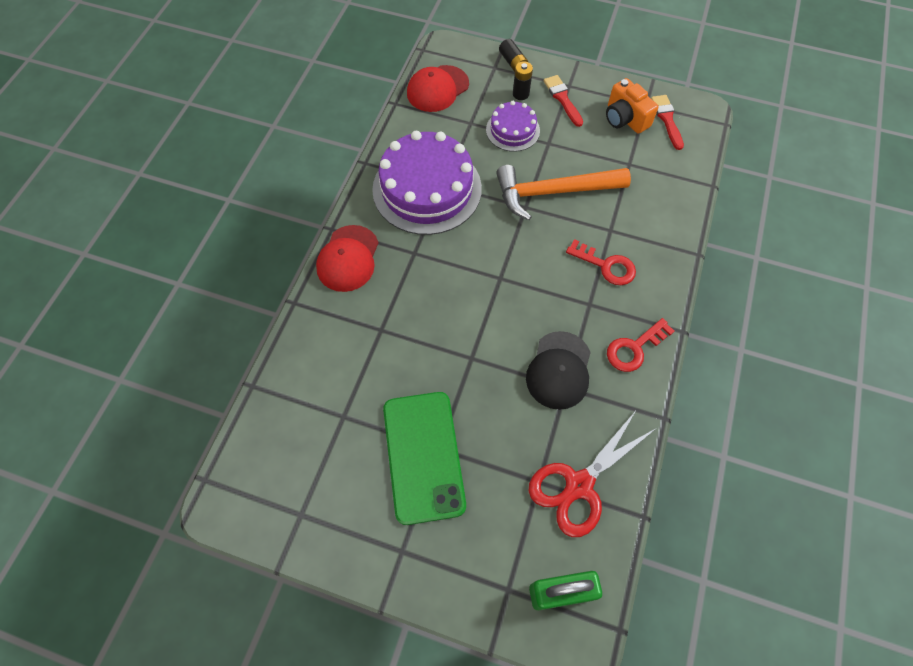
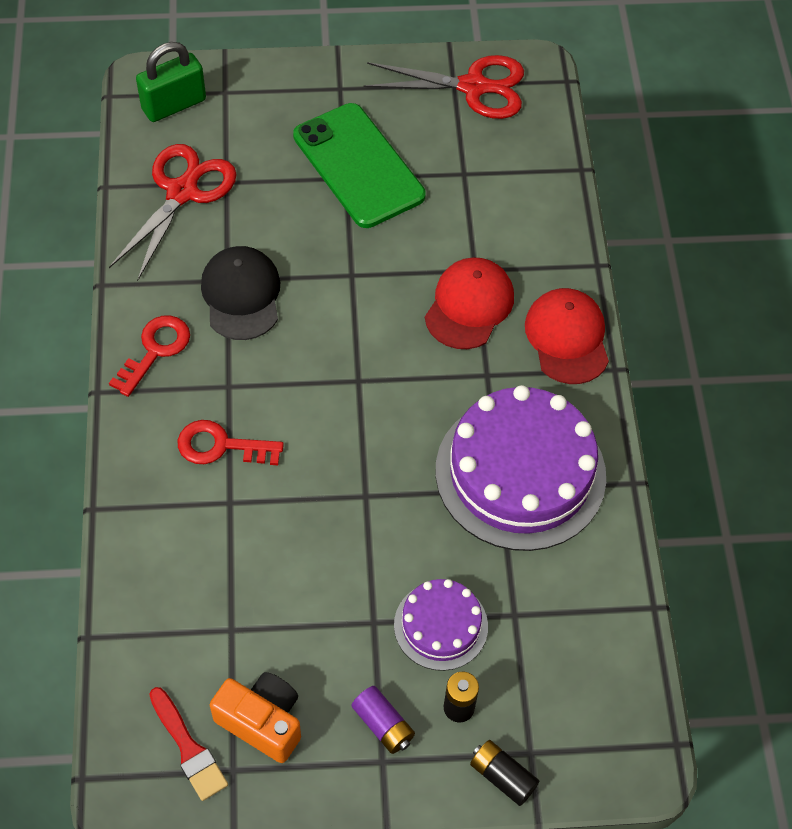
camera: 155 degrees right, 5 degrees down
red cap [407,65,469,112] -> red cap moved to [425,257,514,349]
orange hammer [496,165,631,220] -> none
red brush [544,75,583,127] -> purple battery [352,686,415,754]
none -> red scissors [364,55,524,119]

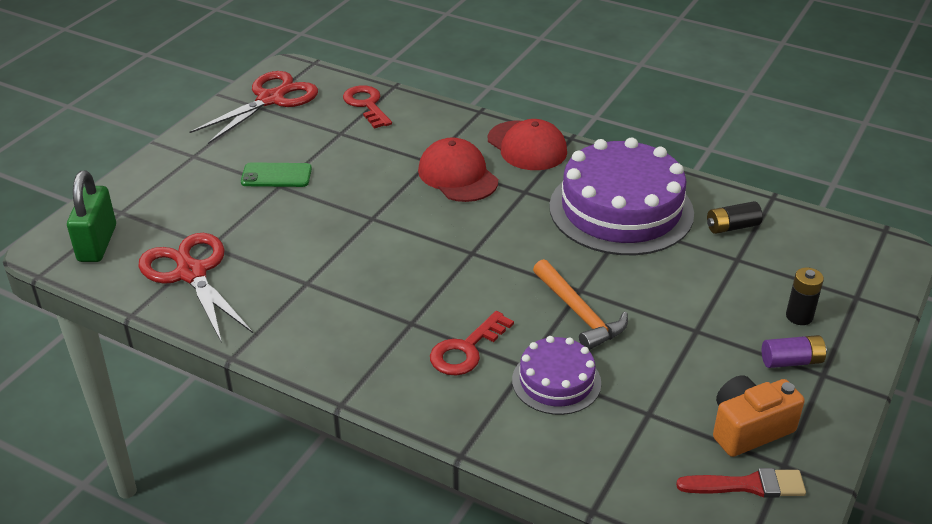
camera: 55 degrees left, 20 degrees down
red key [109,315,190,397] -> red key moved to [343,85,392,129]
black cap [201,246,280,340] -> none
green phone [293,103,426,228] -> green phone [241,162,312,187], size x0.51
purple cake [394,579,488,671] -> purple cake moved to [512,336,601,415]
black battery [470,740,539,806] -> black battery moved to [707,201,763,234]
red cap [525,288,609,384] -> red cap turned 150 degrees counterclockwise [488,119,567,170]
none -> orange hammer [533,259,628,350]

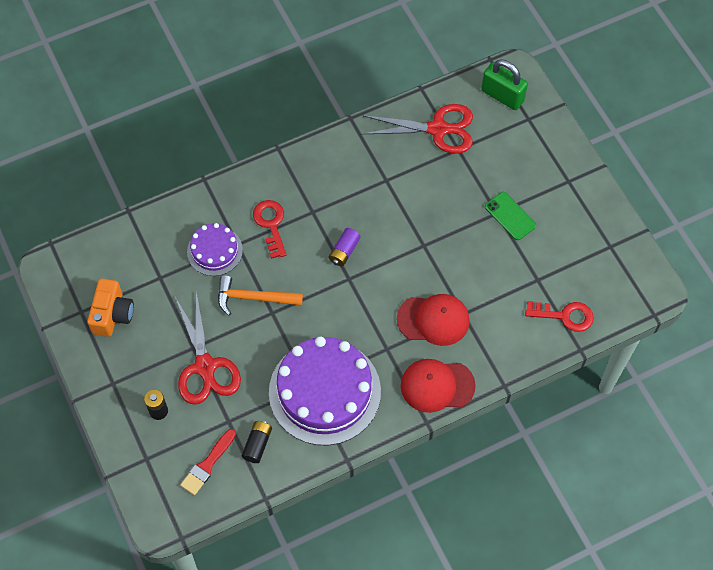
camera: 125 degrees right, 25 degrees up
red scissors [190,71,318,144] -> red scissors moved to [175,291,241,405]
green phone [241,162,312,187] -> green phone turned 75 degrees counterclockwise [485,192,536,240]
red brush [676,468,806,498] -> red brush moved to [180,429,236,495]
purple battery [762,335,827,368] -> purple battery moved to [329,228,361,266]

